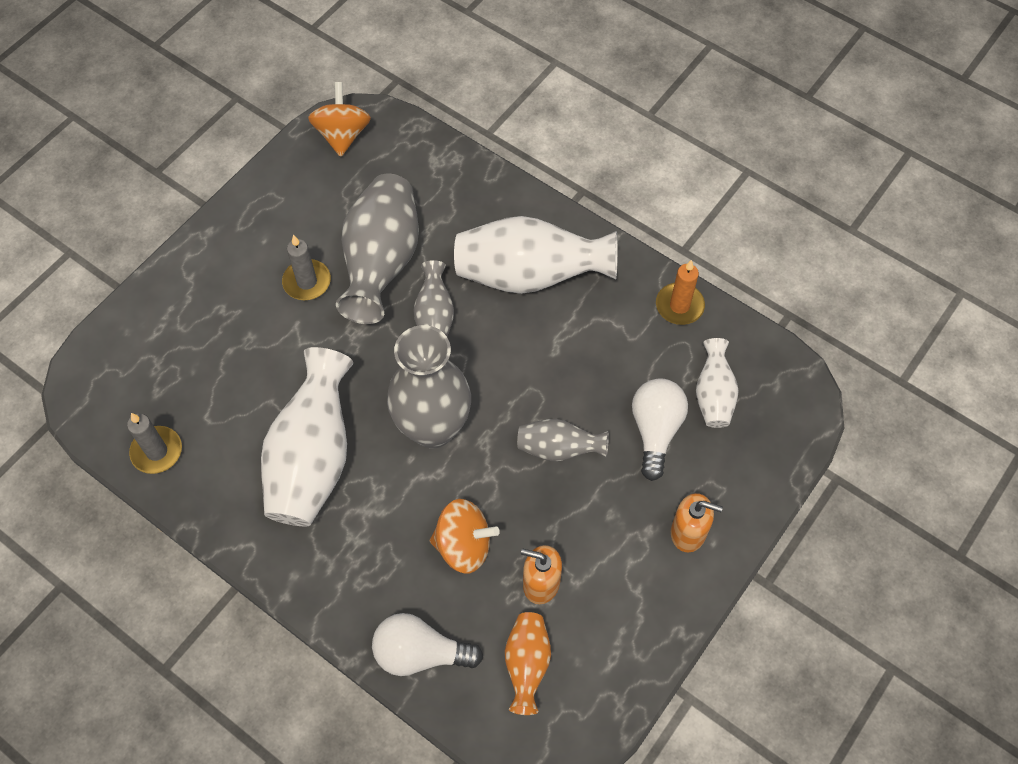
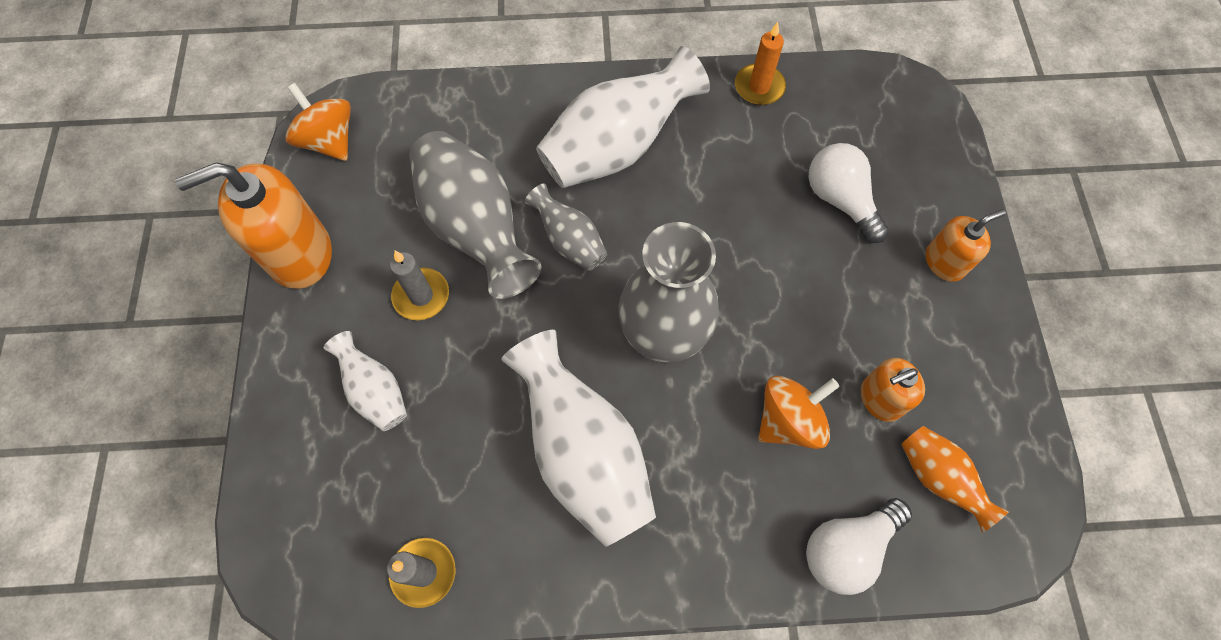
camera: 40 degrees left, 5 degrees up
grey vase [517,419,609,462] -> none
white vase [696,338,739,428] -> white vase moved to [324,331,407,431]
none -> orange soap dispenser [175,162,332,289]

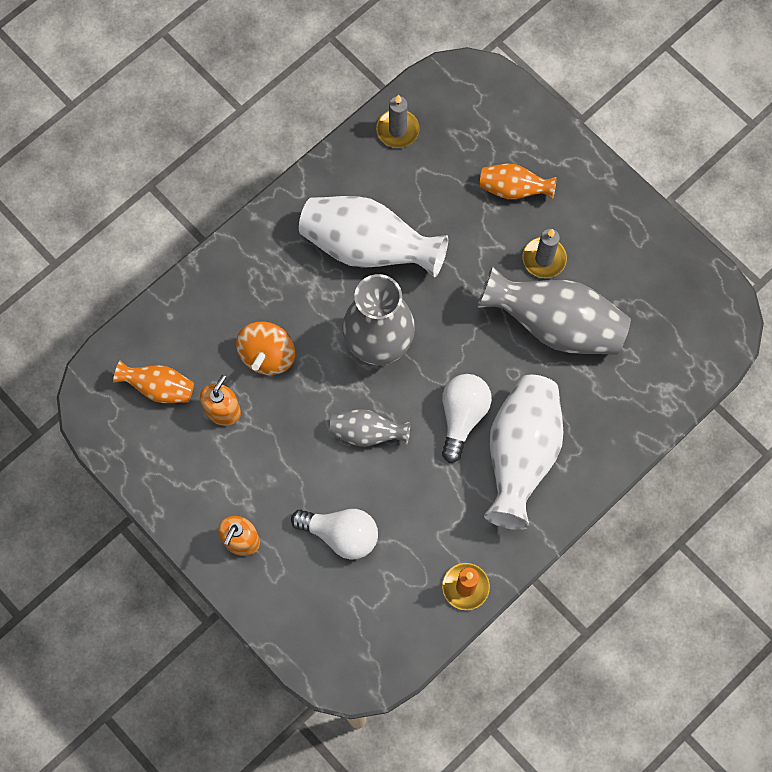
camera: 140 degrees right, 5 degrees up
orange soap dispenser [175,162,332,289] -> none
orange spinning top [285,83,351,161] -> none
white vase [324,331,407,431] -> orange vase [480,164,557,199]
grey vase [524,183,607,271] -> grey vase moved to [330,409,410,447]
white light bulb [806,498,912,595] -> white light bulb moved to [442,374,492,463]

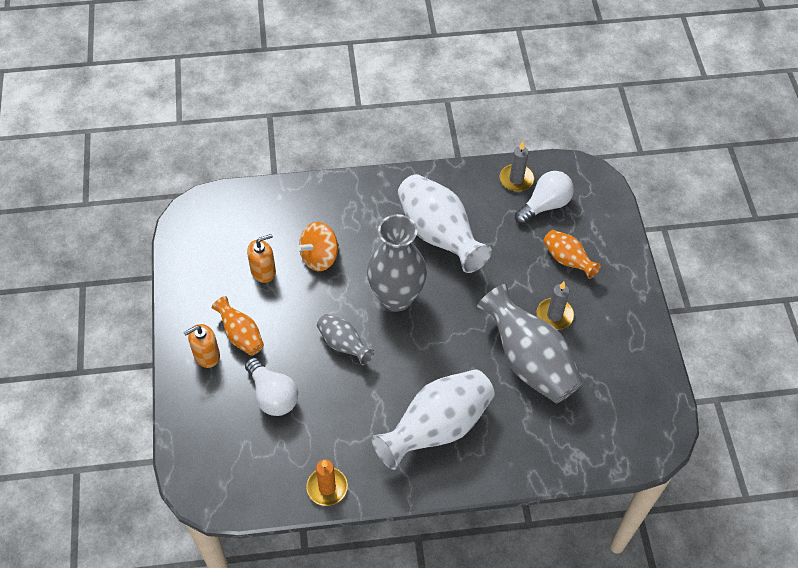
camera: 35 degrees right, 15 degrees down
orange vase [113,361,194,403] -> orange vase moved to [212,296,264,356]
white light bulb [442,374,492,463] -> white light bulb moved to [515,171,574,224]

